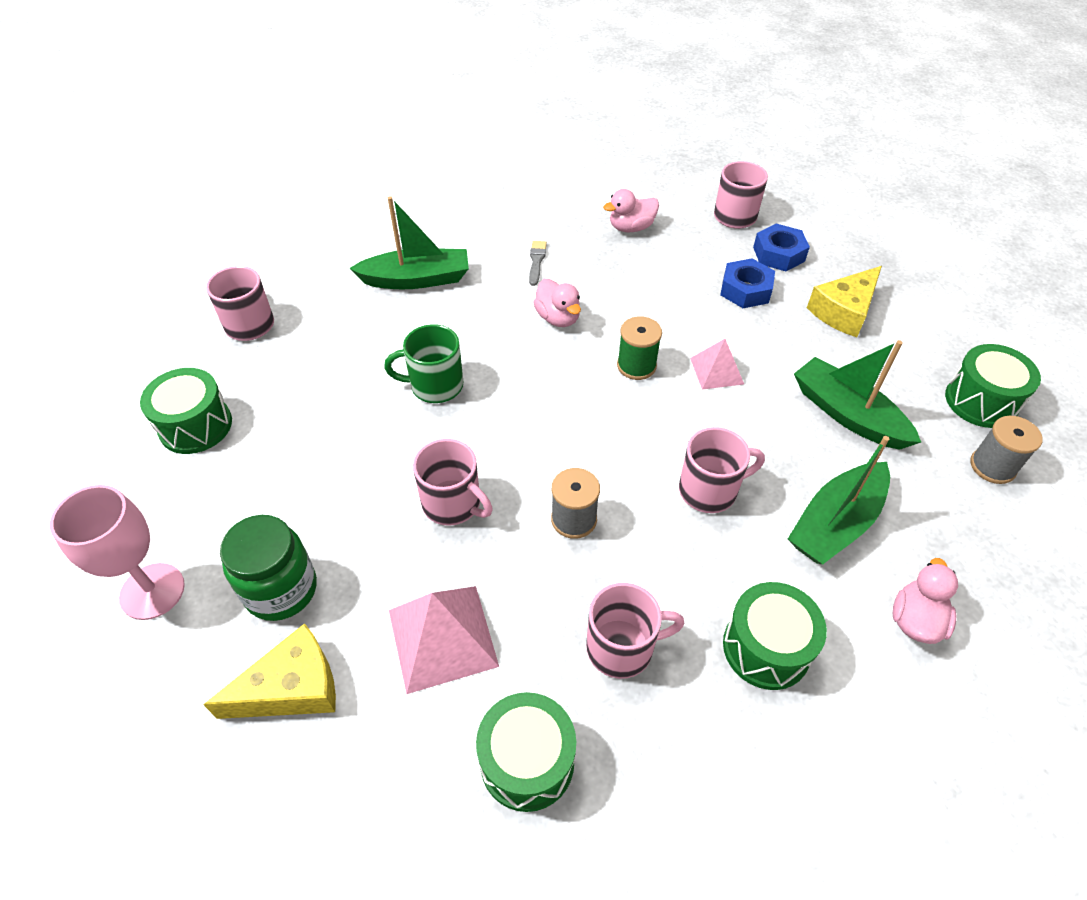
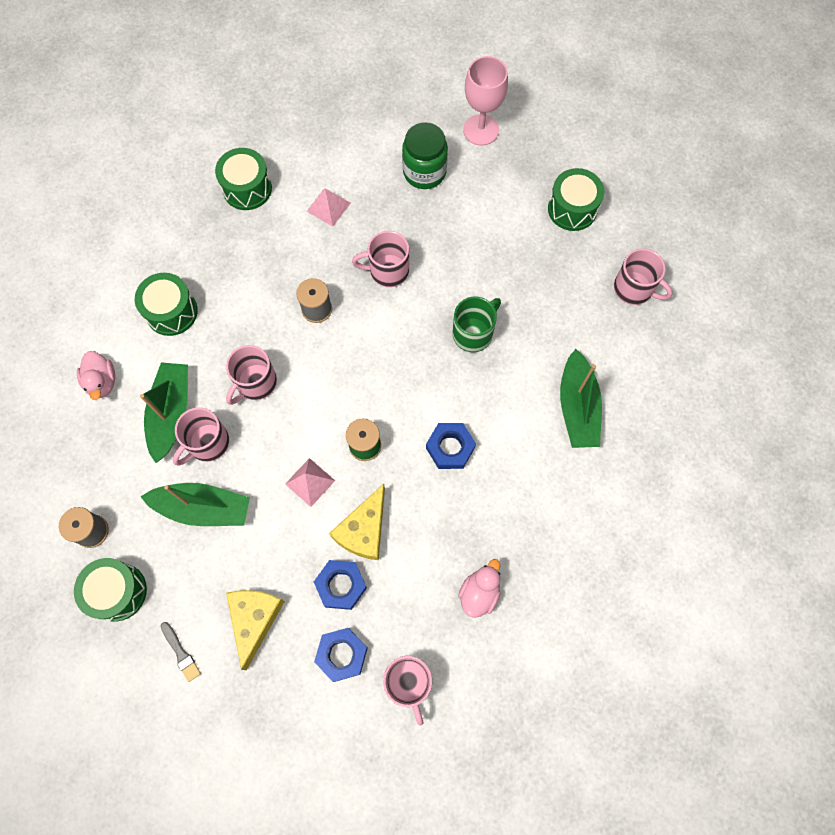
camera: 140 degrees right, 20 degrees up
yellow cheese [203,623,336,719] -> yellow cheese moved to [329,484,385,560]
green boat [349,196,469,289] -> green boat turned 45 degrees counterclockwise [560,349,602,448]
pink pyramid [389,586,499,694] -> pink pyramid [306,188,351,227], size x0.60
grey brush [529,241,547,286] -> grey brush moved to [161,622,201,682]
pink duck [533,279,581,327] -> blue nut [426,423,476,469]
pink mug [586,583,685,679] -> pink mug moved to [173,407,229,466]

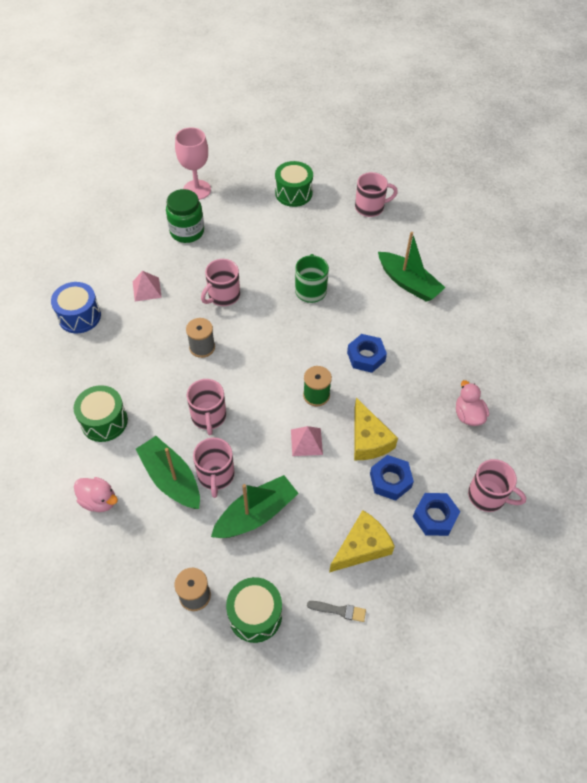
camera: 45 degrees left, 15 degrees down
green drum [215,148,272,210] -> blue drum [51,282,101,333]
yellow cheese [226,590,285,670] -> yellow cheese turned 90 degrees clockwise [329,510,395,572]

